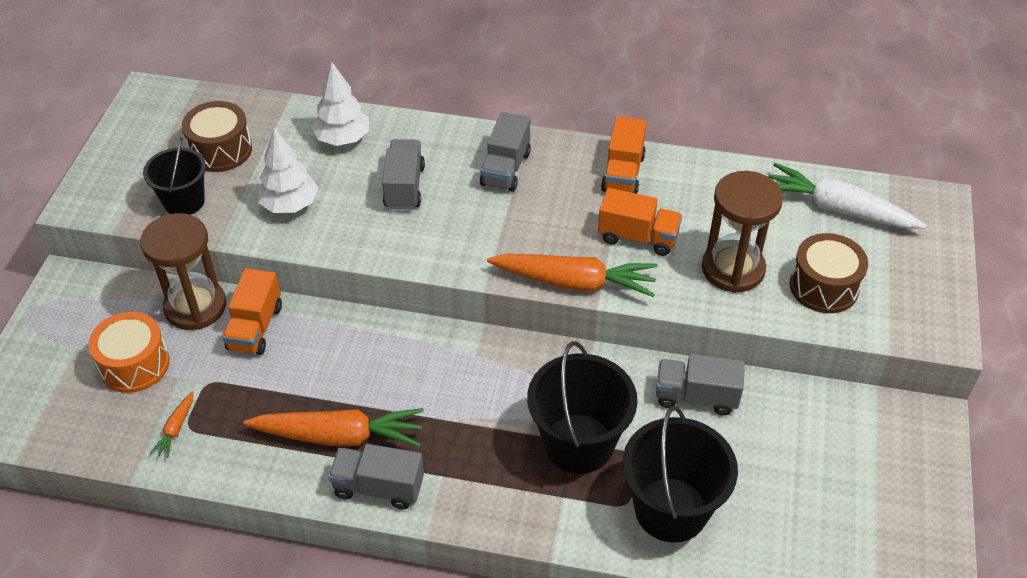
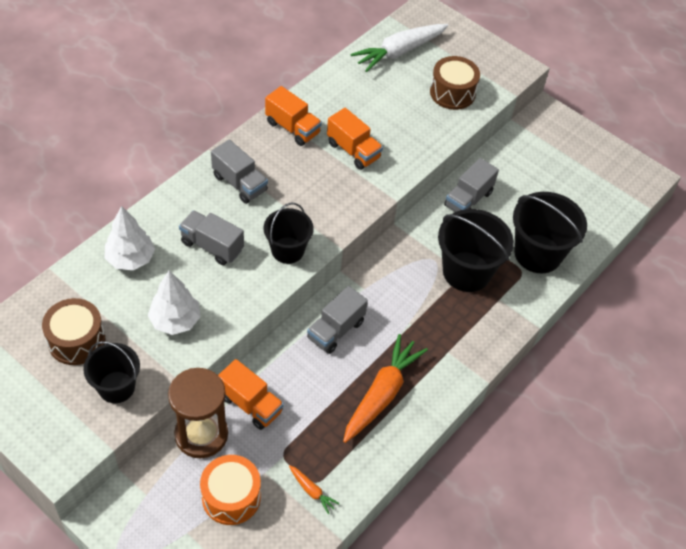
camera: 65 degrees left, 5 degrees up
grey truck [328,444,424,510] -> grey truck moved to [307,286,368,354]
orange carrot [487,254,657,297] -> none
orange truck [598,188,682,256] -> orange truck turned 90 degrees clockwise [327,108,383,170]
brown hourglass [702,171,783,293] -> none
none -> black bucket [264,203,314,264]

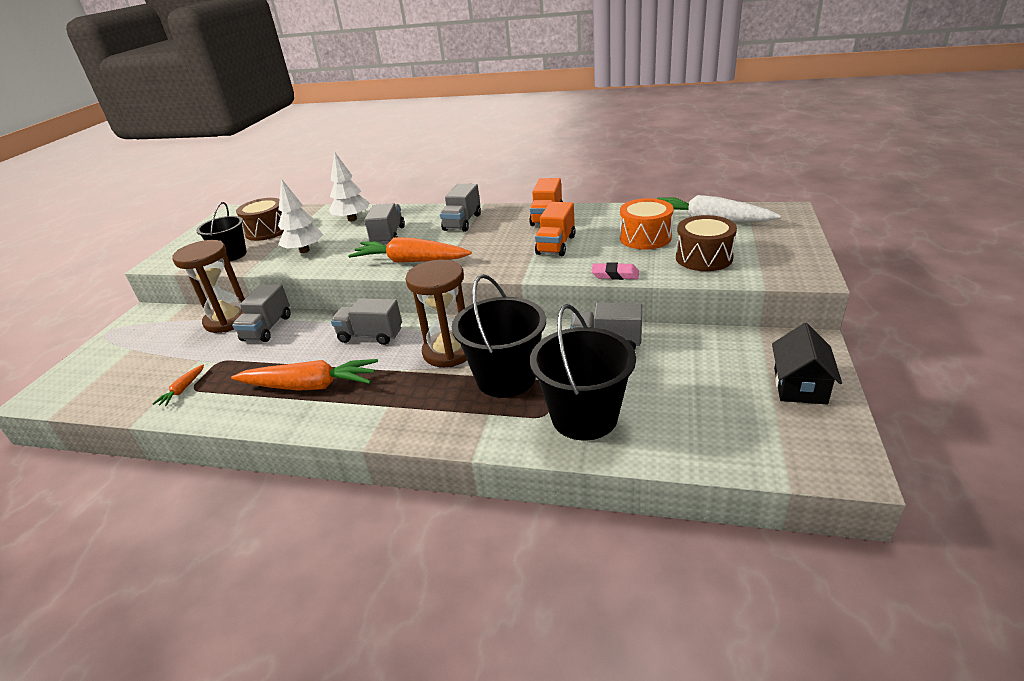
camera: 70 degrees right, 20 degrees down
orange drum [200,455,261,525] -> orange drum moved to [620,198,673,250]
orange truck [218,359,284,430] -> grey truck [232,284,291,342]
black bucket [264,203,314,264] -> orange carrot [348,237,472,263]
none -> brown hourglass [405,260,467,367]
none -> pink eraser [591,262,639,280]
none -> black house [772,323,842,404]

